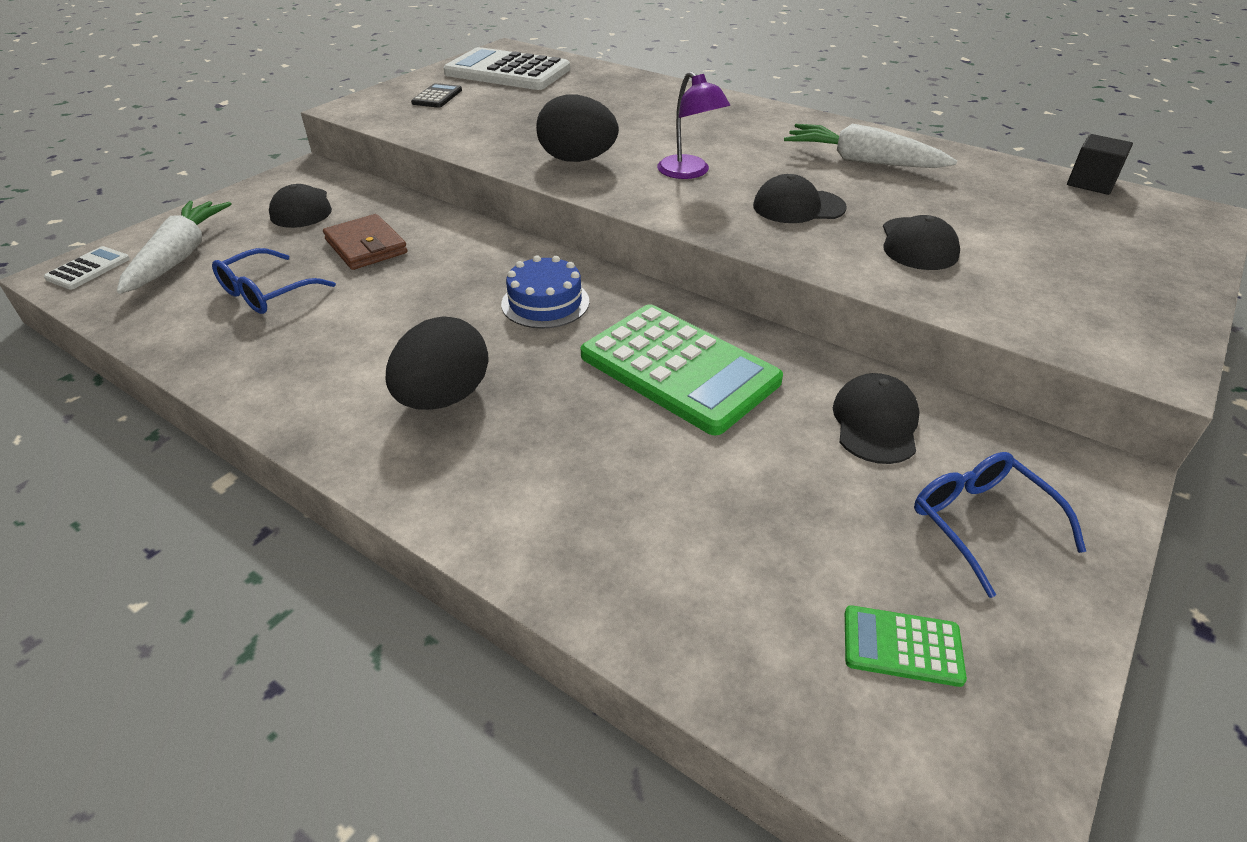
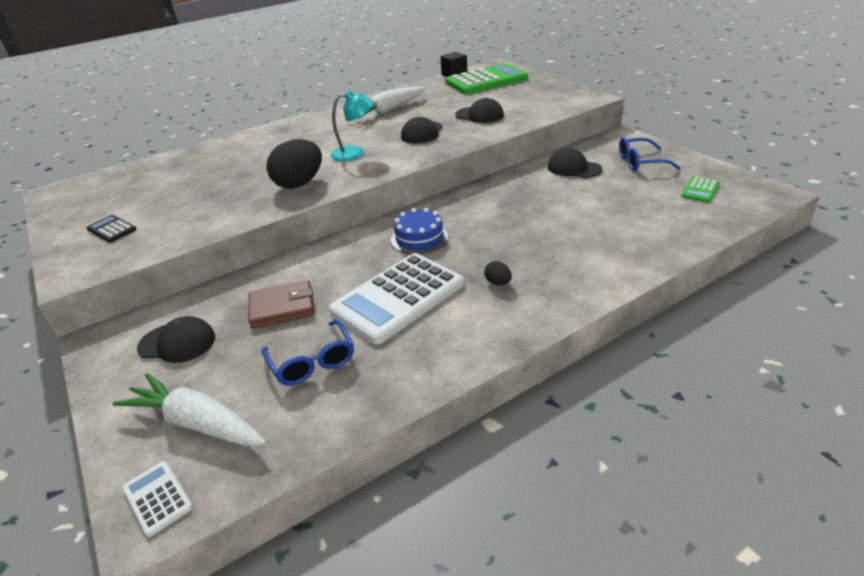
camera: 65 degrees left, 5 degrees down
black egg [386,316,489,410] -> black egg [484,261,512,285], size x0.43
white calculator [444,47,570,90] -> white calculator moved to [329,253,464,344]
green calculator [581,304,783,435] -> green calculator moved to [445,64,528,94]
purple lamp [657,71,730,179] -> turquoise lamp [331,90,373,161]

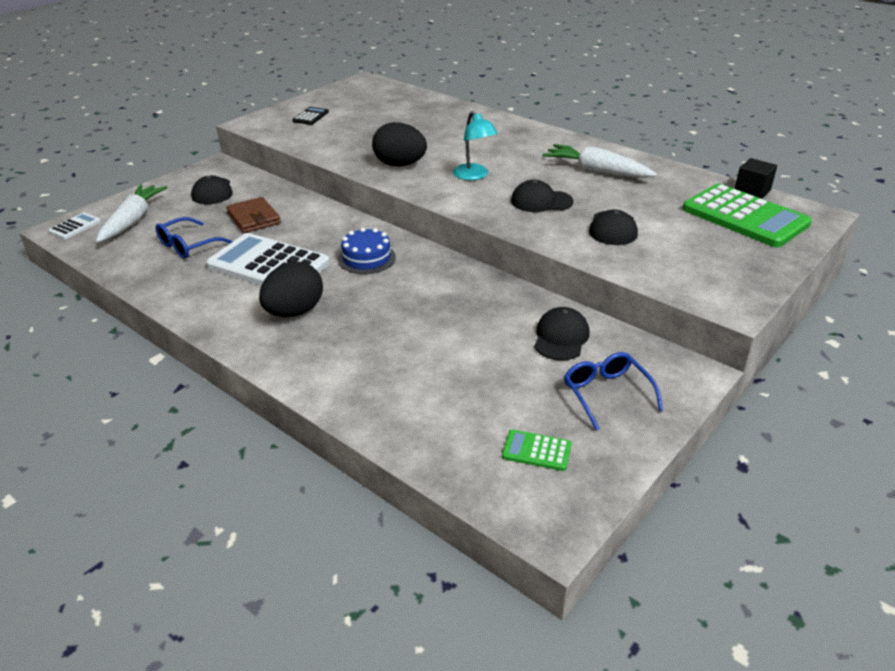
camera: 70 degrees right, 0 degrees up
black egg [484,261,512,285] -> black egg [259,261,323,317], size x2.32

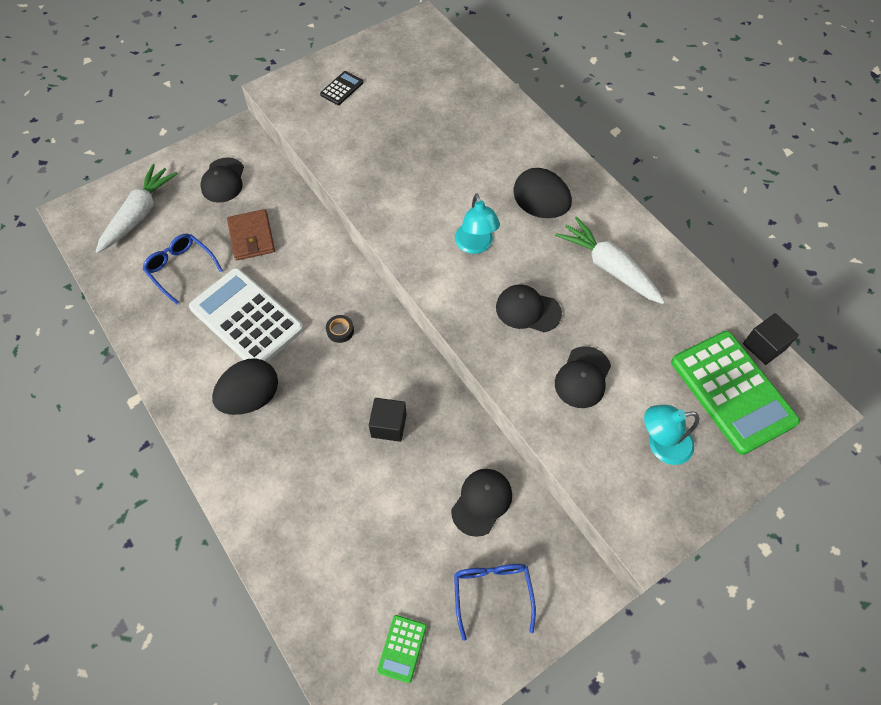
camera: 15 degrees right, 25 degrees up
white calculator [48,213,101,239] -> none
blue glasses [155,217,232,258] -> blue glasses turned 75 degrees clockwise [143,234,223,304]
blue cake [338,228,396,274] -> black tape [326,315,354,343]
black egg [372,122,427,166] -> black egg moved to [513,168,572,218]
green calculator [502,430,572,471] -> green calculator turned 105 degrees counterclockwise [377,615,427,683]
none -> black cube [369,398,407,442]
none -> turquoise lamp [644,405,699,465]

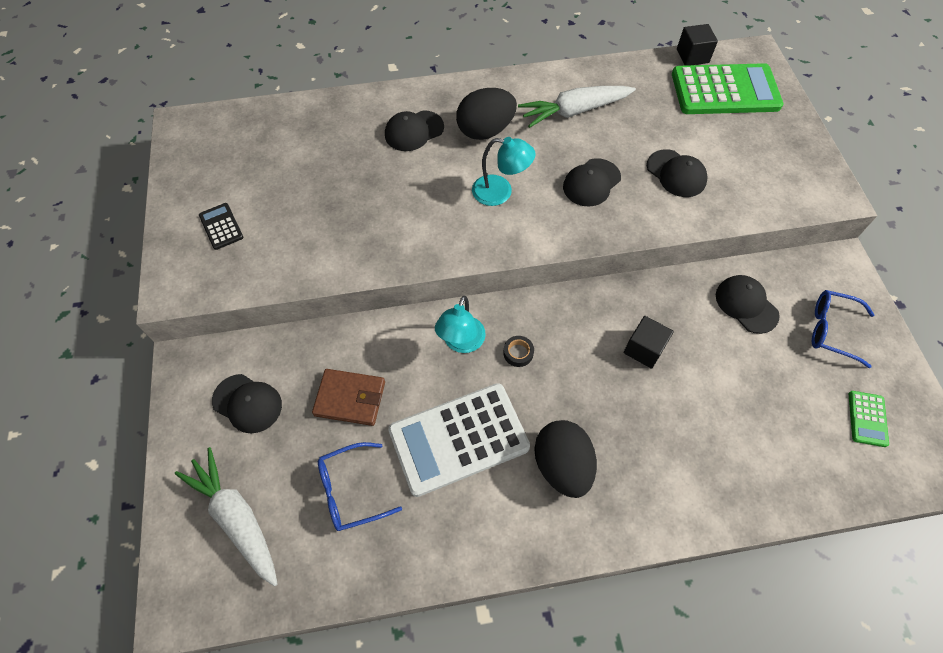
camera: 65 degrees left, 0 degrees up
green calculator [377,615,427,683] -> green calculator turned 60 degrees clockwise [849,391,889,447]
turquoise lamp [644,405,699,465] -> turquoise lamp moved to [435,296,486,353]
none -> black cap [385,110,444,151]

